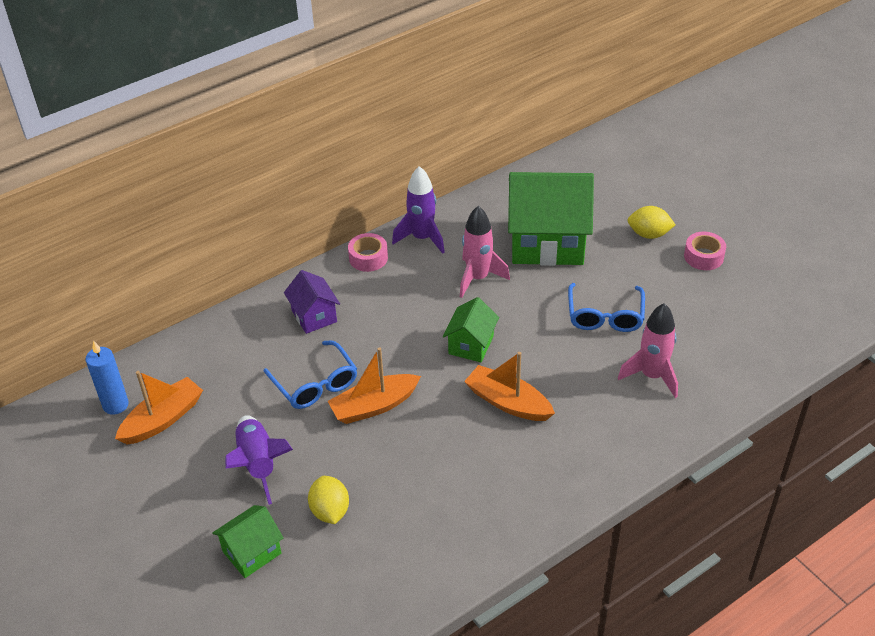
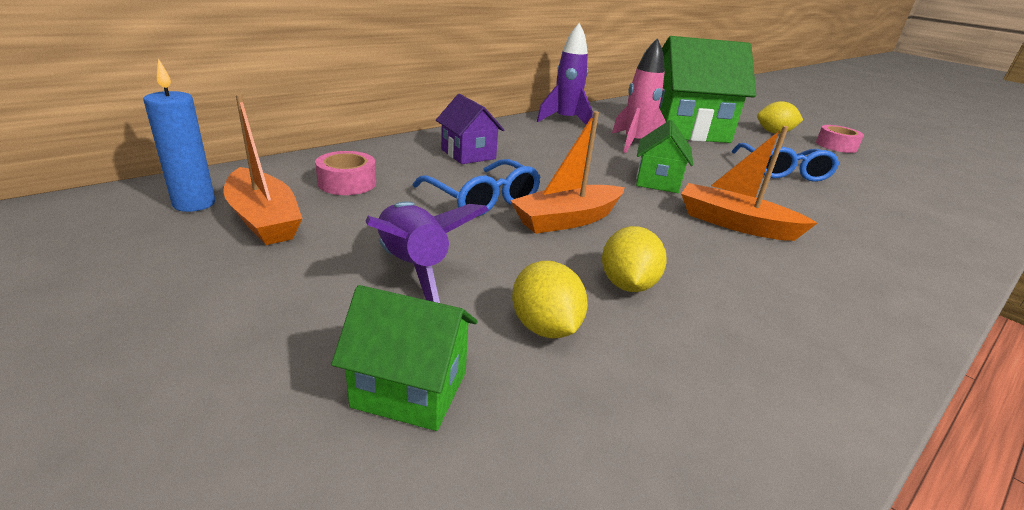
camera: 10 degrees left, 15 degrees down
orange boat [115,371,203,445] -> orange boat turned 105 degrees clockwise [223,94,303,245]
green house [212,505,283,578] -> green house turned 60 degrees clockwise [331,285,478,431]
pink tape [348,233,388,272] -> pink tape moved to [315,151,376,195]
pink rocket [618,303,678,398] -> none
none -> yellow lemon [602,226,667,292]

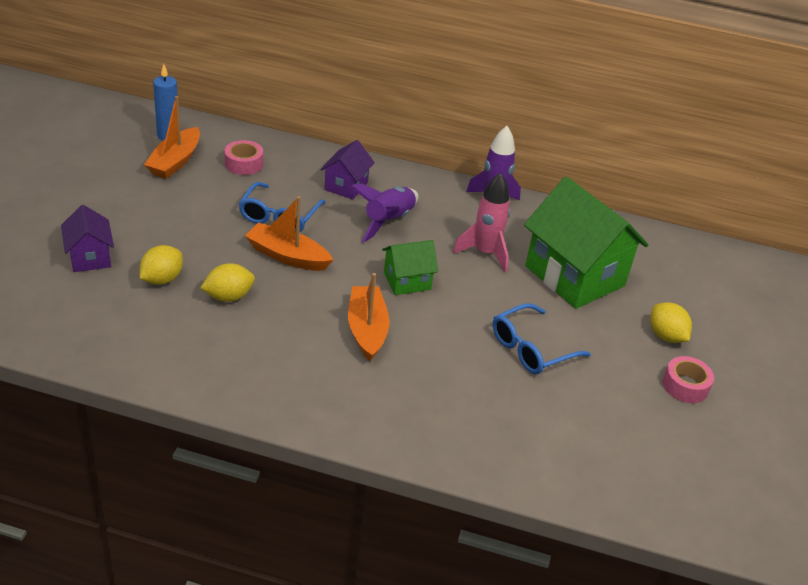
camera: 55 degrees right, 10 degrees up
green house [331,285,478,431] -> purple house [61,205,114,272]
purple rocket [365,201,488,303] -> purple rocket moved to [350,184,419,242]

